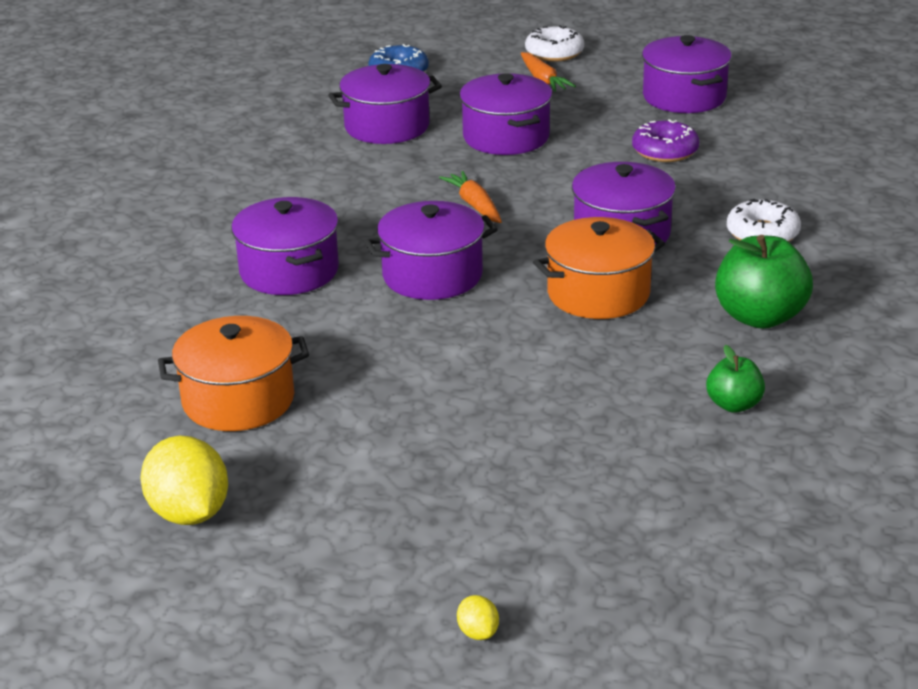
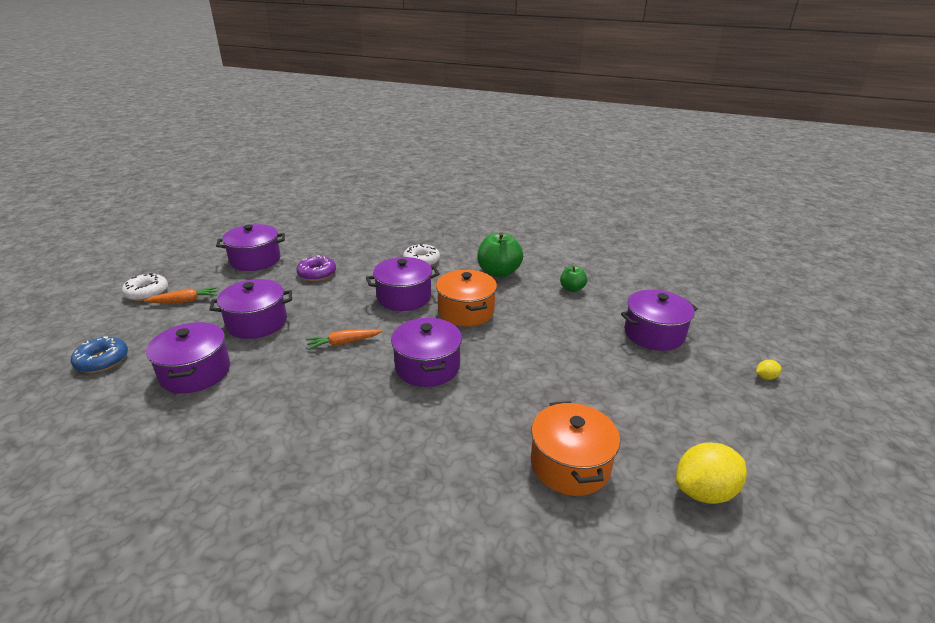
camera: 85 degrees left, 0 degrees up
purple pot [231,197,339,295] -> purple pot moved to [621,289,698,351]

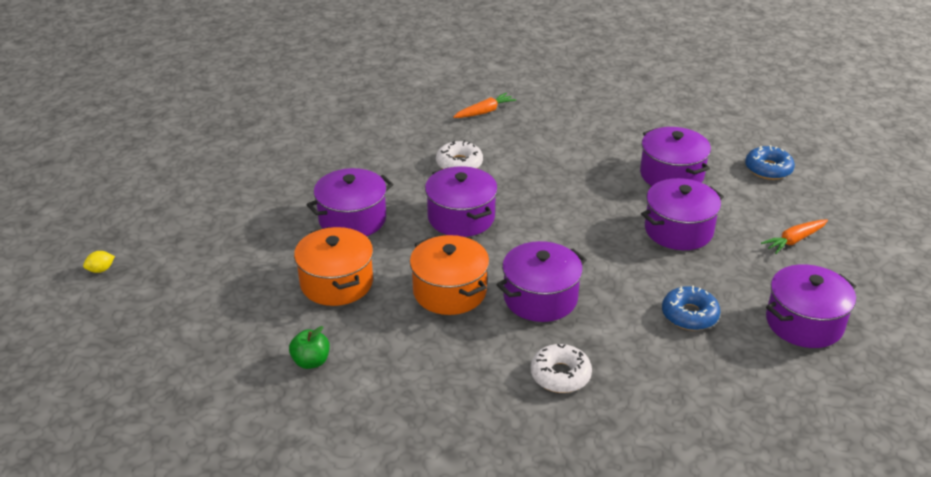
camera: 165 degrees right, 5 degrees up
white donut [122,273,168,301] -> white donut moved to [436,140,483,169]
purple donut [296,255,336,281] -> blue donut [662,286,720,331]
orange carrot [306,329,383,350] -> orange carrot moved to [453,93,516,118]
green apple [477,232,523,278] -> none
orange pot [531,401,620,496] -> orange pot moved to [294,227,373,306]
purple pot [621,289,698,351] -> purple pot moved to [306,168,393,236]
yellow lemon [676,442,747,504] -> none

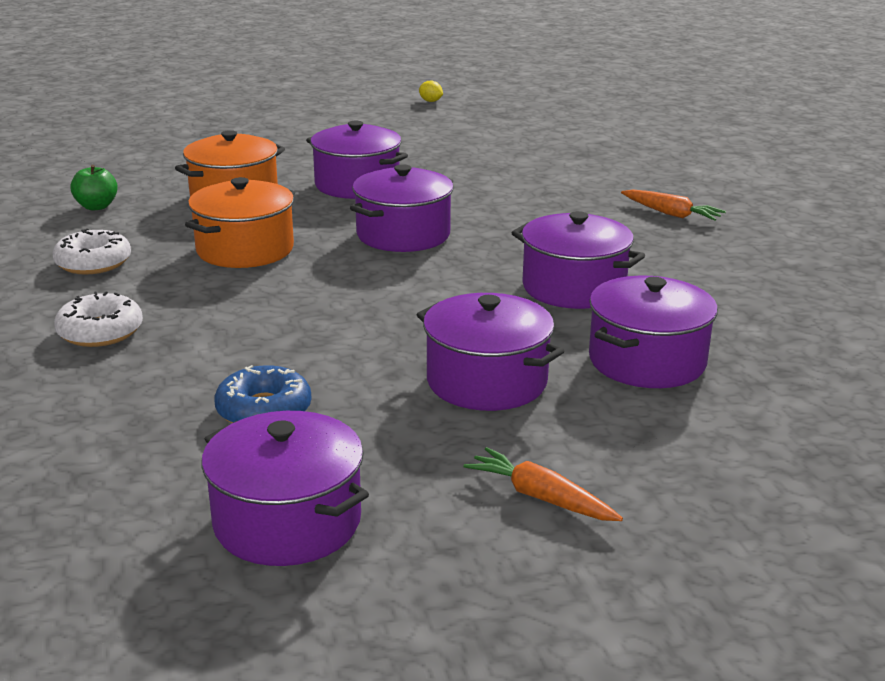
camera: 70 degrees right, 10 degrees down
yellow lemon [83,251,115,273] -> yellow lemon moved to [419,81,443,102]
white donut [436,140,483,169] -> white donut moved to [52,229,131,275]
purple pot [496,241,587,322] -> purple pot moved to [512,211,645,309]
blue donut [745,145,795,180] -> none

